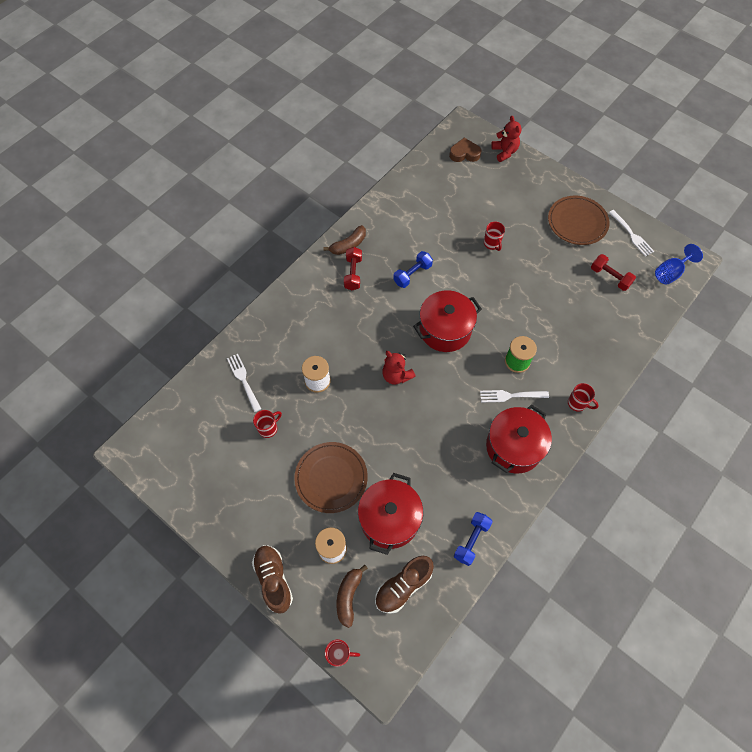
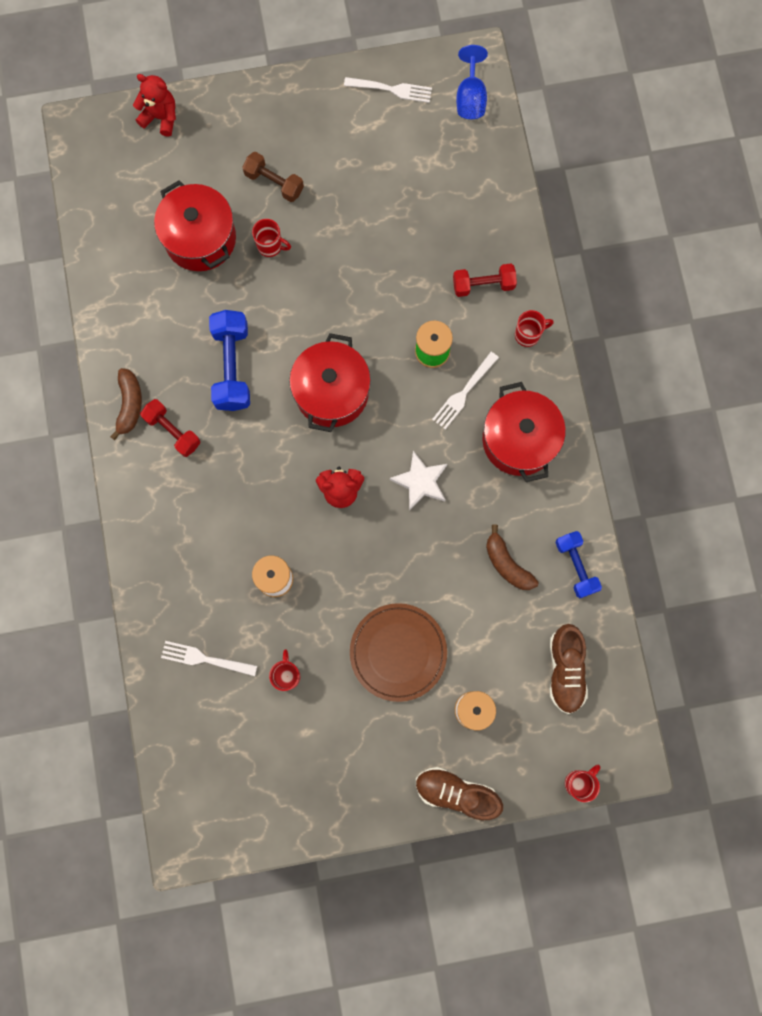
camera: 50 degrees left, 15 degrees up
brown banana [336,564,368,628] -> brown banana moved to [486,525,538,590]
red pot [358,473,423,555] -> red pot moved to [154,180,236,271]
blue dumbbell [393,251,433,288] -> blue dumbbell [209,310,250,411], size x1.53
brown heart [449,138,481,162] -> none
brown plate [548,196,610,245] -> none
red dumbbell [591,254,636,291] -> red dumbbell moved to [453,263,517,297]
none -> brown dumbbell [242,152,304,202]
none -> white star [390,451,447,510]

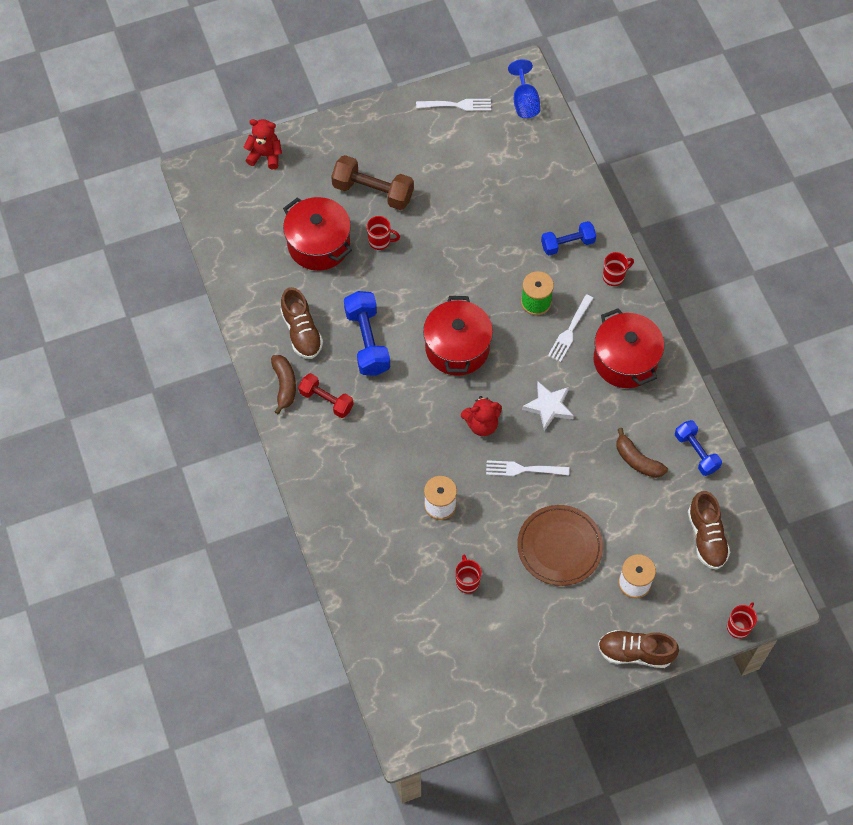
camera: 10 degrees left, 15 degrees down
white fork [161,641,257,676] -> white fork moved to [486,460,570,476]
brown dumbbell [242,152,304,202] -> brown dumbbell [331,155,414,210], size x1.53
red dumbbell [453,263,517,297] -> blue dumbbell [541,221,596,255]
none -> brown shoe [280,287,323,359]

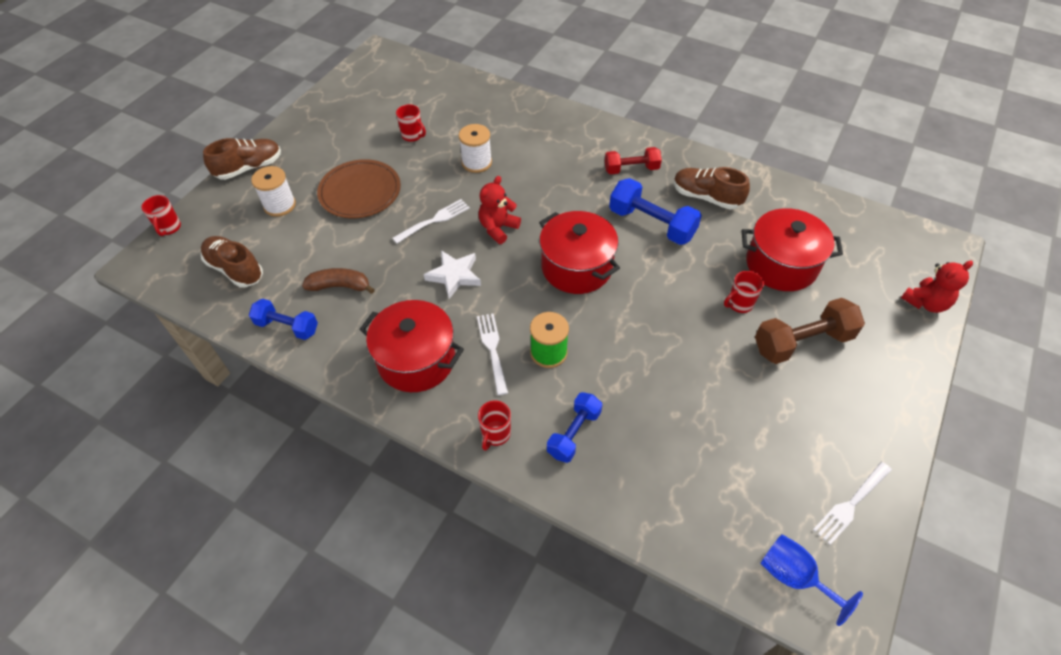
camera: 140 degrees right, 10 degrees down
brown banana [271,355,296,414] -> none

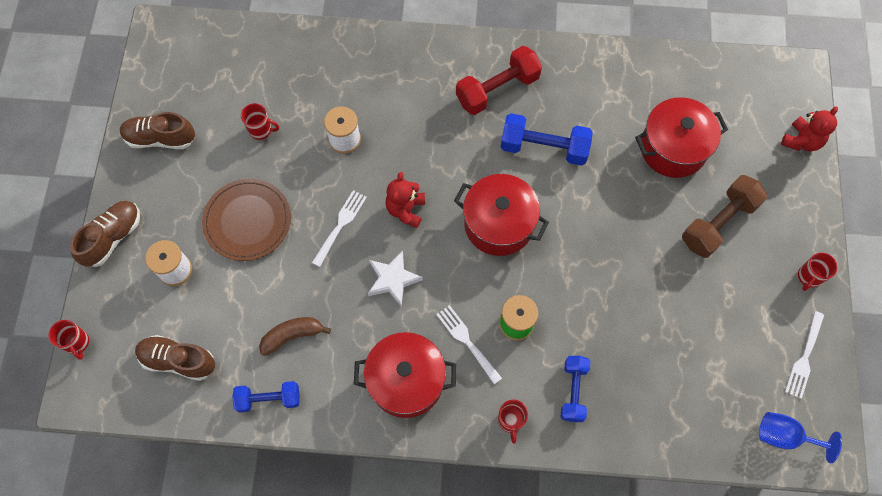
camera: 25 degrees left, 15 degrees up
red dumbbell [605,147,662,174] -> red dumbbell [456,46,542,115], size x1.53
brown shoe [674,167,750,210] -> brown shoe moved to [120,112,195,149]
red mug [724,271,764,313] -> red mug moved to [798,252,838,291]

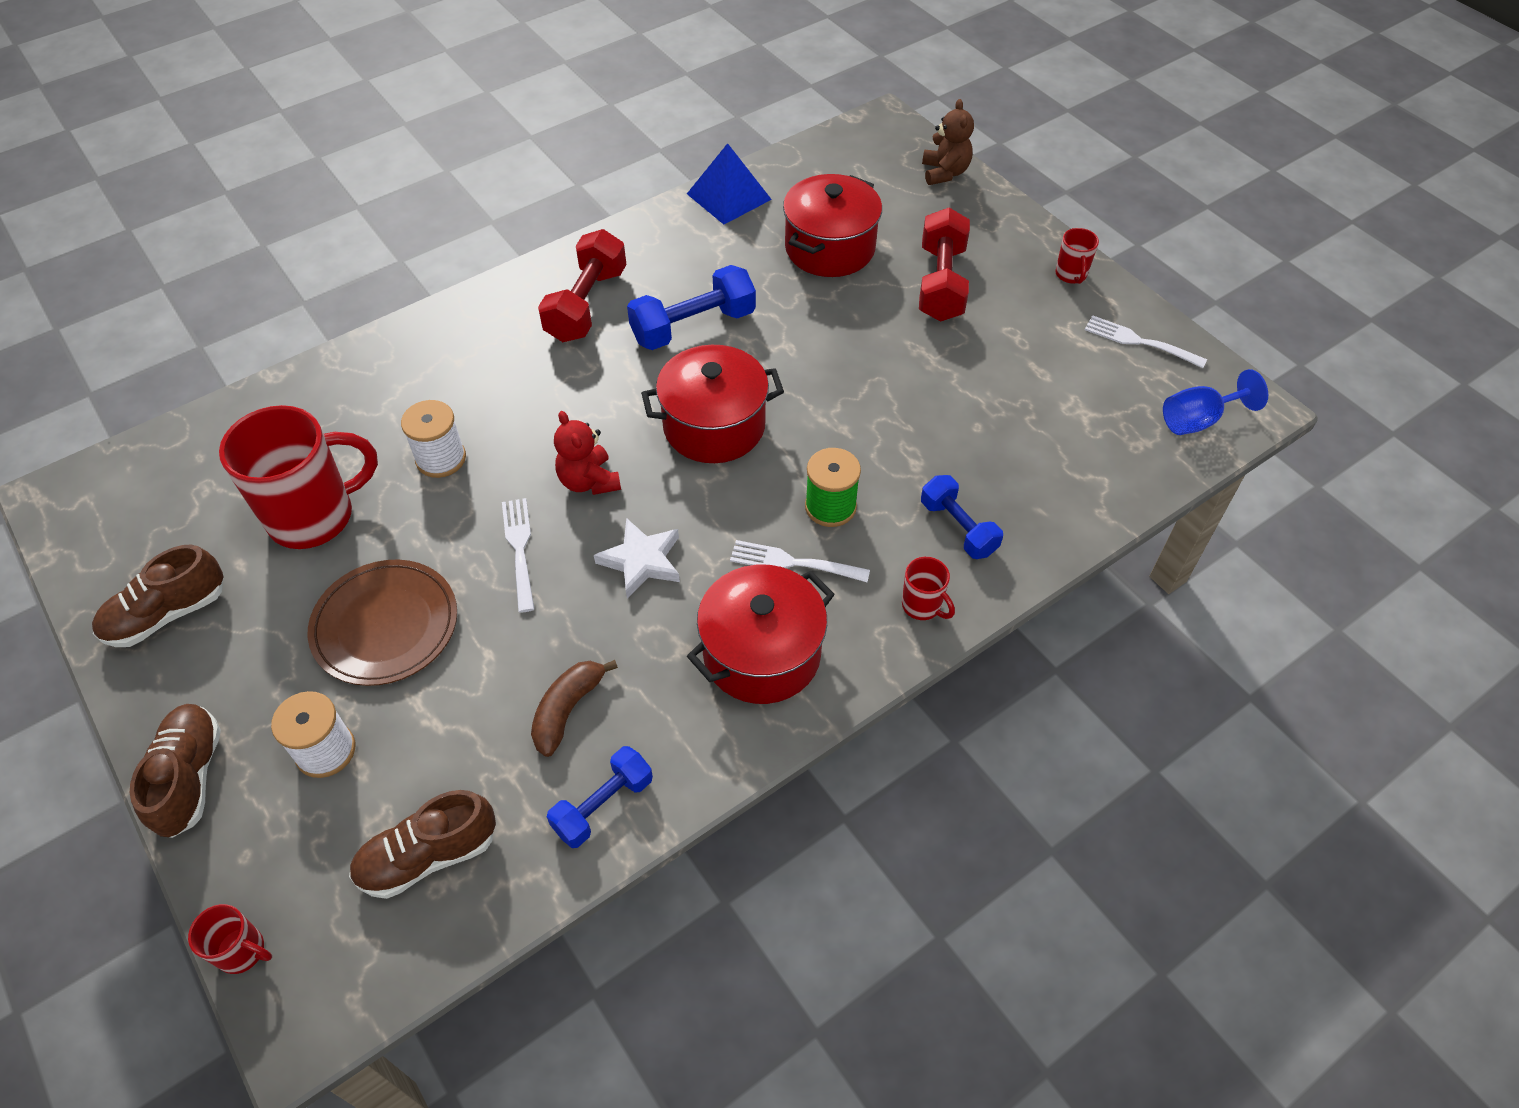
camera: 40 degrees left, 15 degrees down
red mug [241,103,279,140] -> red mug [219,405,378,549], size x2.26
brown dumbbell [682,175,768,258] -> red dumbbell [919,208,970,322]
red teddy bear [781,107,838,151] -> brown teddy bear [922,99,974,185]
white fork [785,311,824,399] -> white fork turned 135 degrees clockwise [1085,315,1207,368]
none -> blue pyramid [687,143,772,224]

